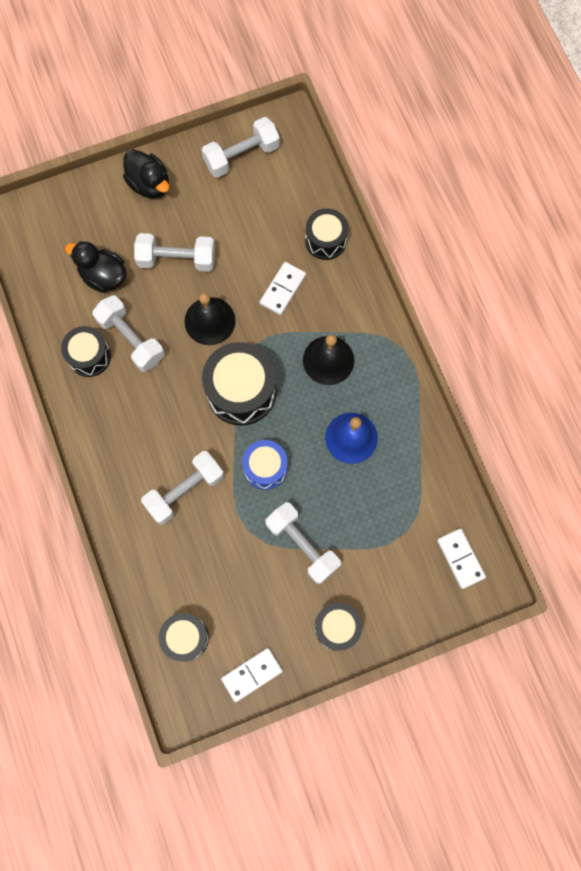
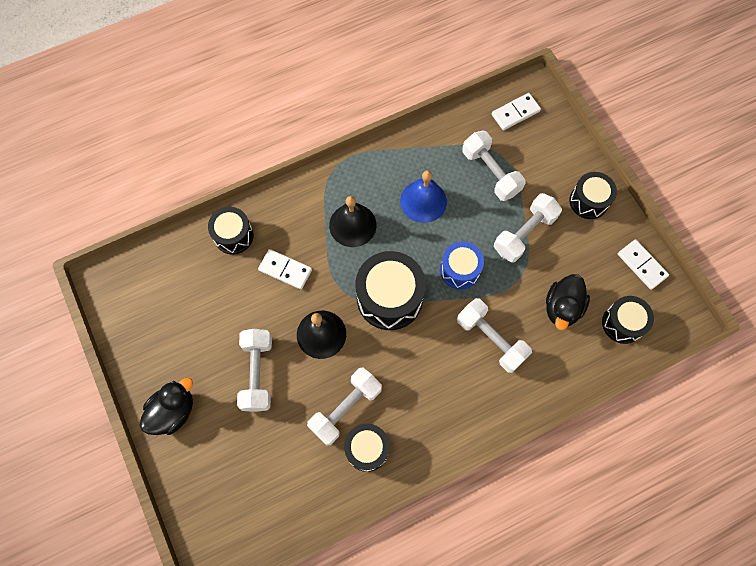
camera: 95 degrees left, 5 degrees down
black duck [65,241,127,293] -> black duck moved to [546,274,590,330]
white dumbbell [202,117,280,178] -> white dumbbell moved to [462,130,525,201]

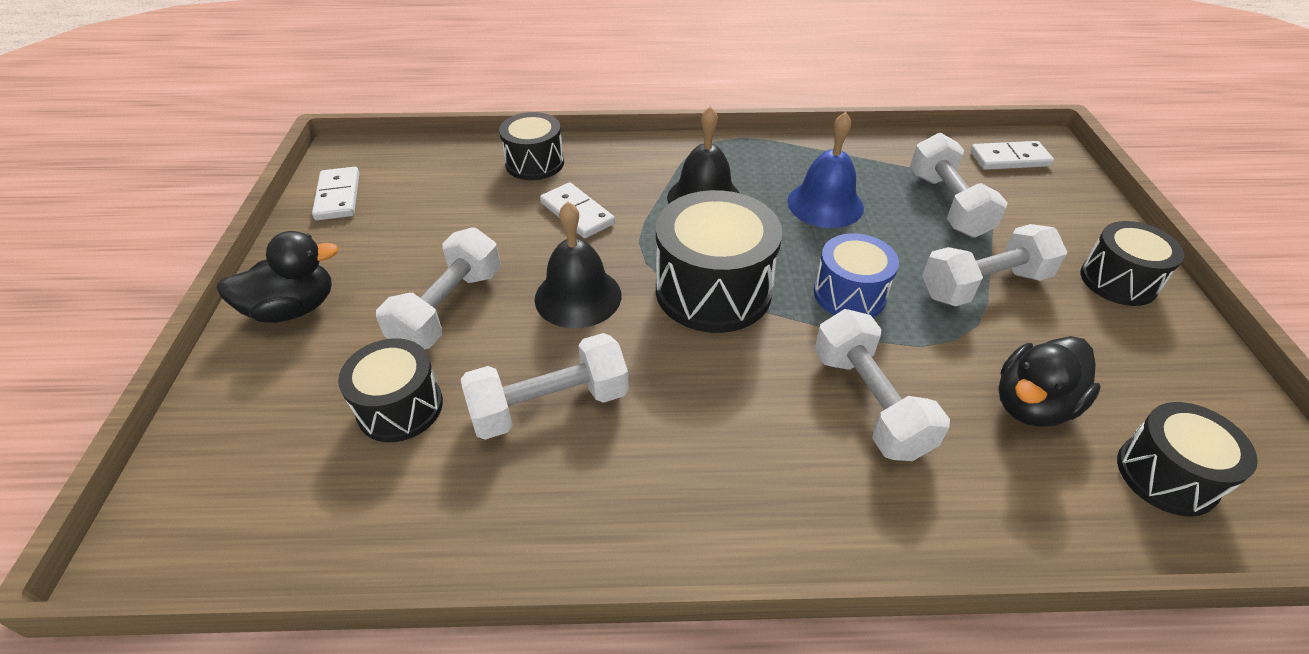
camera: 25 degrees right, 25 degrees down
black drum [344,424,390,472] -> black drum moved to [338,339,443,442]
white domino [618,239,669,290] -> white domino moved to [312,167,360,220]

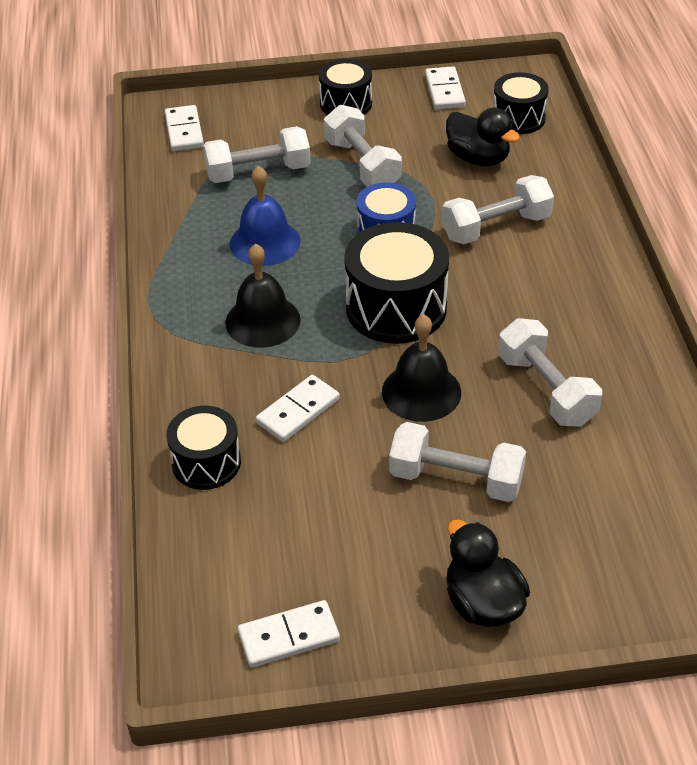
camera: 95 degrees left, 0 degrees up
black drum [338,339,443,442] -> none
none -> white domino [425,66,466,110]

